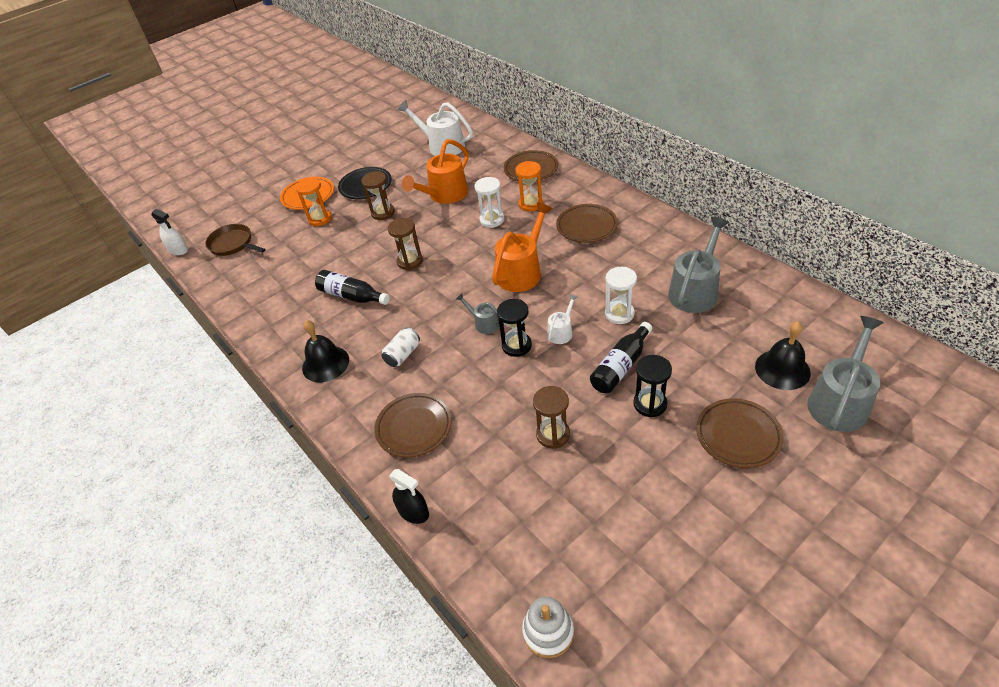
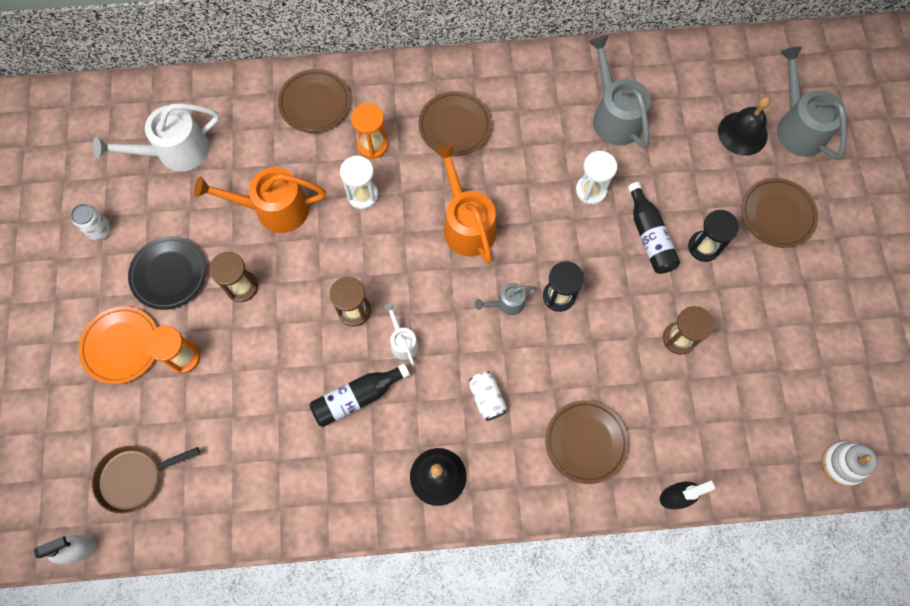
camera: 60 degrees left, 25 degrees up
orange watering can [402,139,469,204] -> orange watering can turned 105 degrees clockwise [194,167,326,233]
white watering can [547,294,578,344] -> white watering can moved to [384,303,419,366]
none -> white can [71,204,111,240]

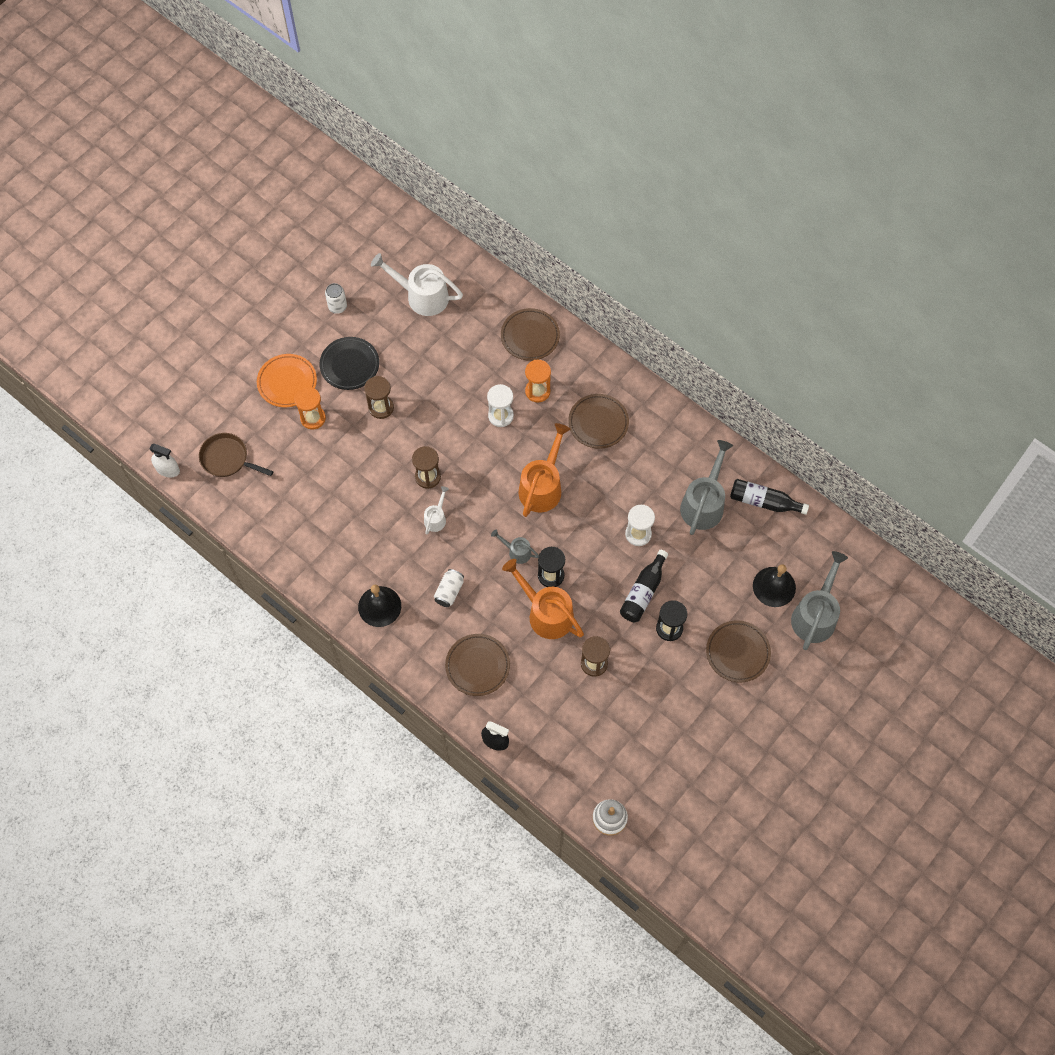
camera: 45 degrees right, 5 degrees down
orange watering can [194,167,326,233] -> orange watering can moved to [502,559,584,639]
black bottle [309,363,410,427] -> black bottle moved to [730,479,809,515]

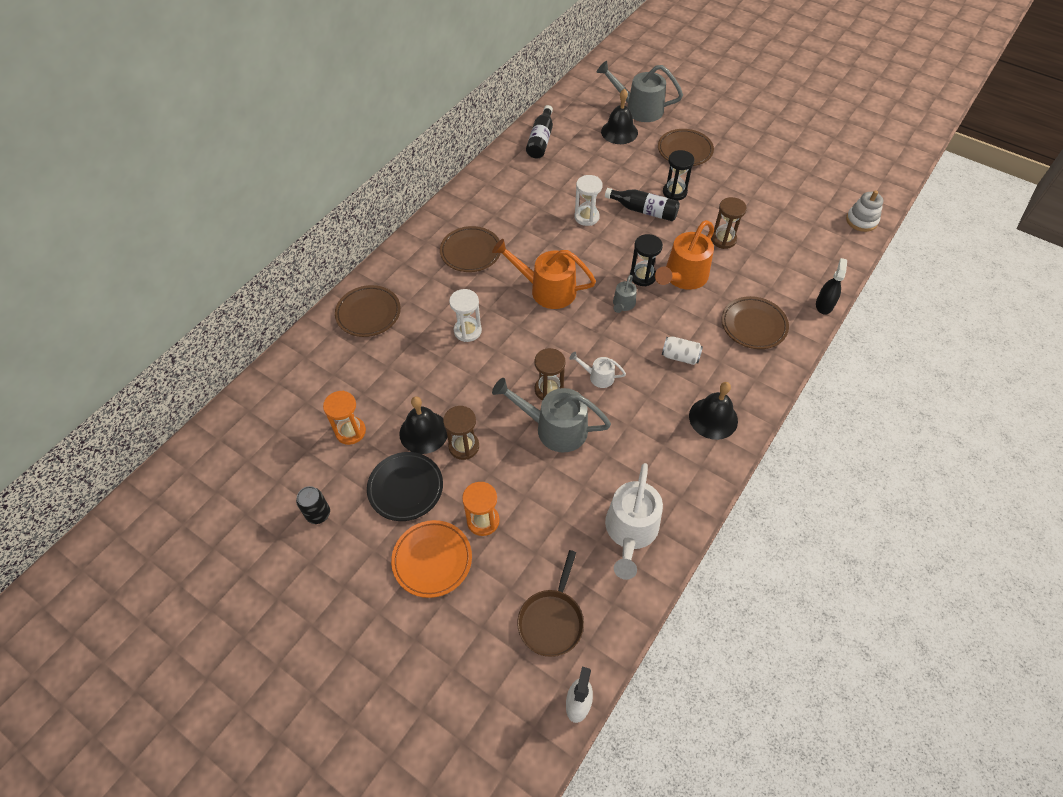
camera: 95 degrees left, 10 degrees down
white can [325,283,347,314] -> black can [296,486,330,524]
white watering can [371,253,463,316] -> white watering can moved to [605,463,663,580]
orange hourglass [525,360,551,403] -> orange hourglass moved to [323,391,366,445]
grey watering can [680,440,733,535] -> grey watering can moved to [492,378,611,452]
none -> black bell [399,396,447,454]

